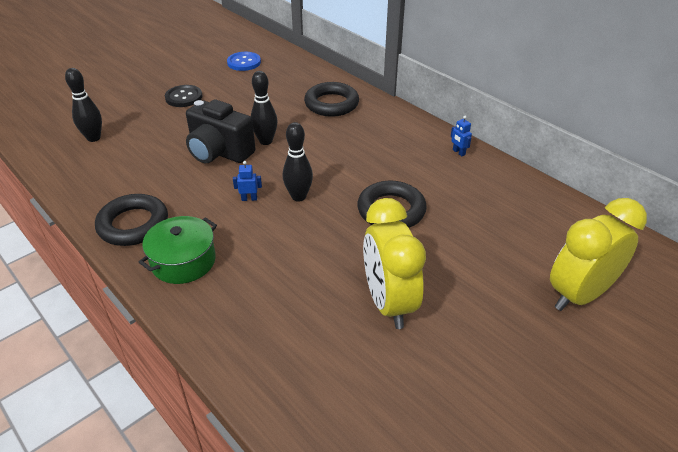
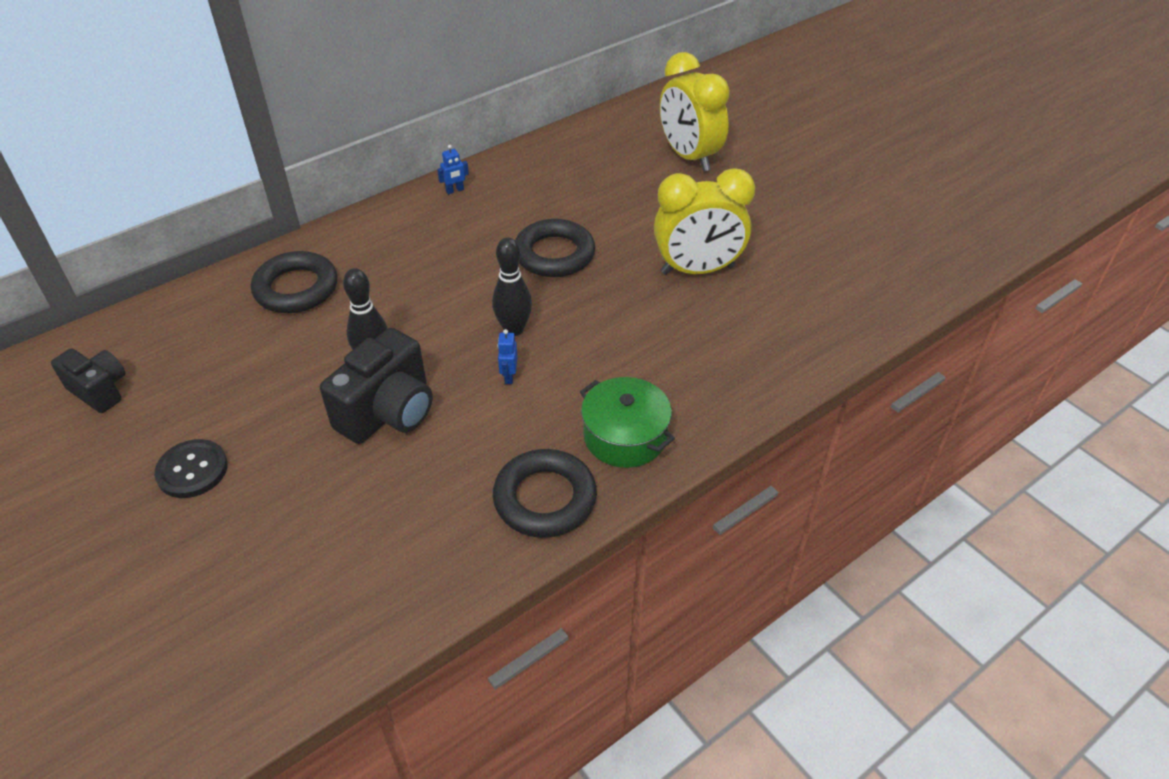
camera: 85 degrees left, 5 degrees up
black bowling pin [65,68,102,142] -> none
blue button [227,52,261,71] -> black camera [51,348,125,413]

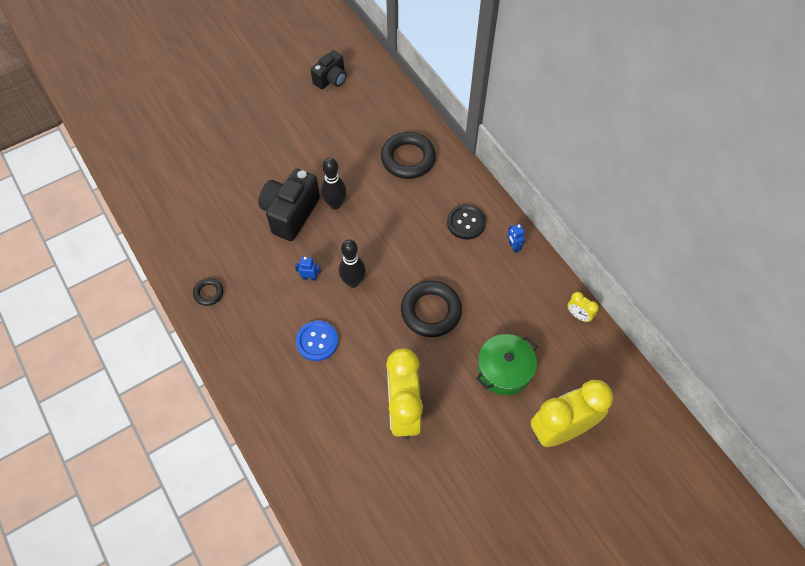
camera: 95 degrees right, 15 degrees up
black button [154,439,228,498] -> black button moved to [447,204,486,240]
black camera [320,328,433,444] -> black camera turned 75 degrees clockwise [258,169,320,241]
black ring [493,449,597,538] -> black ring [193,278,223,306], size x0.50
green pot [580,377,675,468] -> green pot moved to [476,334,538,395]
none -> blue button [296,320,338,361]
none -> yellow clock [568,292,599,322]

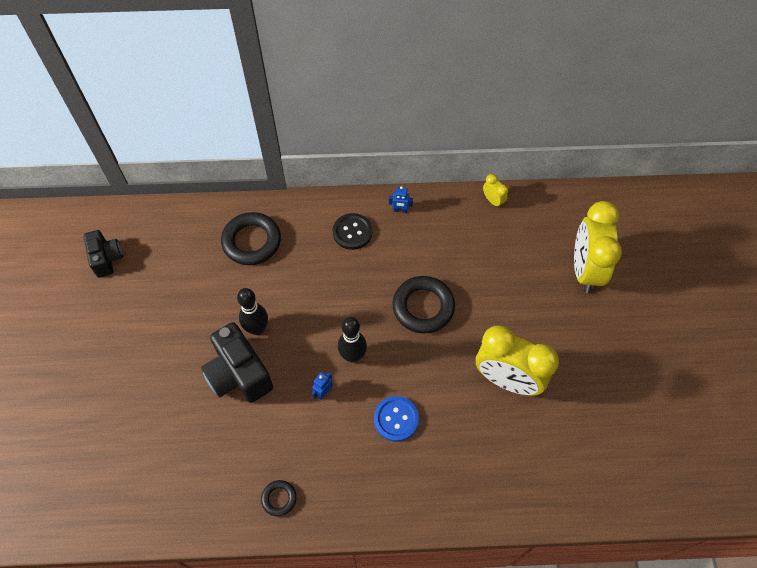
camera: 60 degrees left, 0 degrees up
green pot [476,334,538,395] -> none
yellow clock [568,292,599,322] -> yellow clock turned 105 degrees counterclockwise [483,174,508,208]

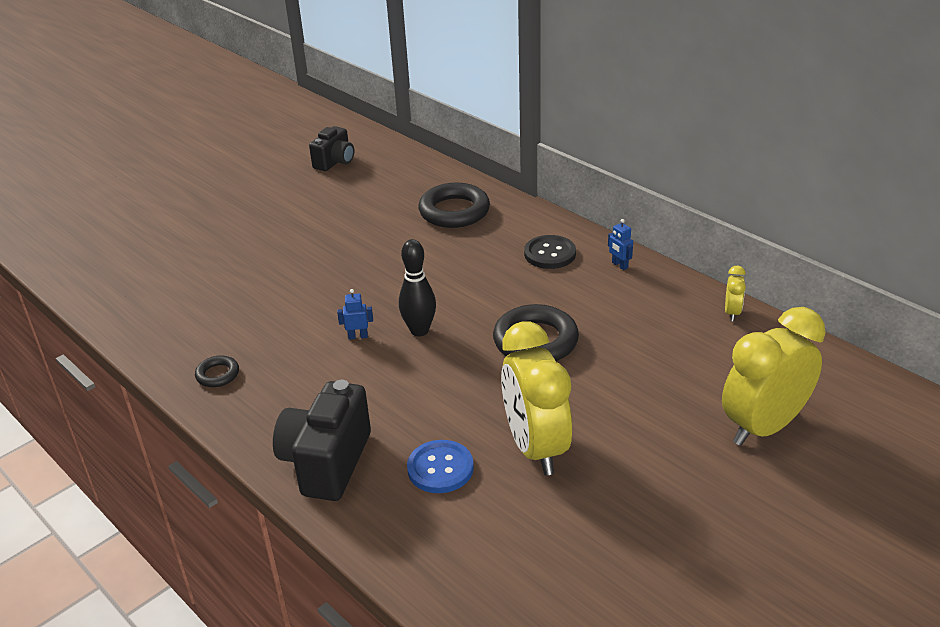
camera: 50 degrees right, 25 degrees down
black camera [201,322,273,403] -> black camera moved to [273,380,371,501]
black bowling pin [237,288,268,335] -> none
blue button [374,396,419,442] -> blue button moved to [407,440,474,493]

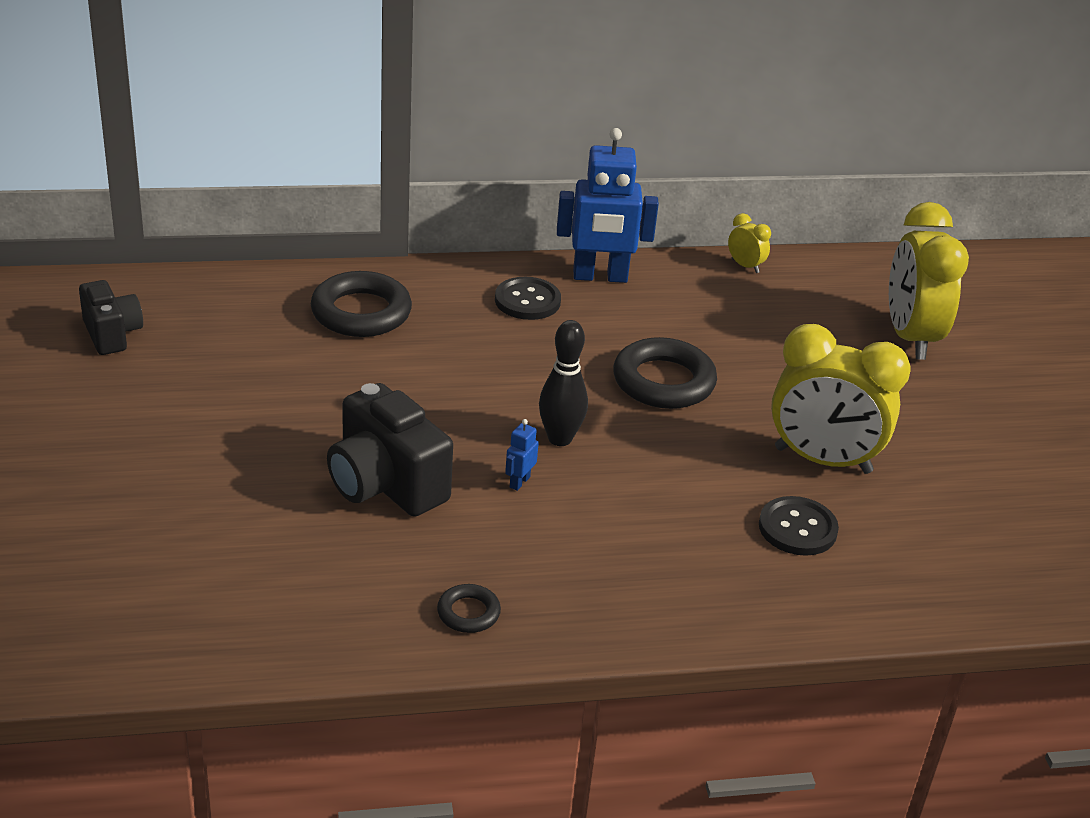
camera: 60 degrees left, 0 degrees up
black camera [273,380,371,501] -> black camera moved to [327,383,453,517]
blue button [407,440,474,493] -> black button [759,496,839,556]
blue robot [608,219,633,270] -> blue robot [557,128,659,283], size x2.47

